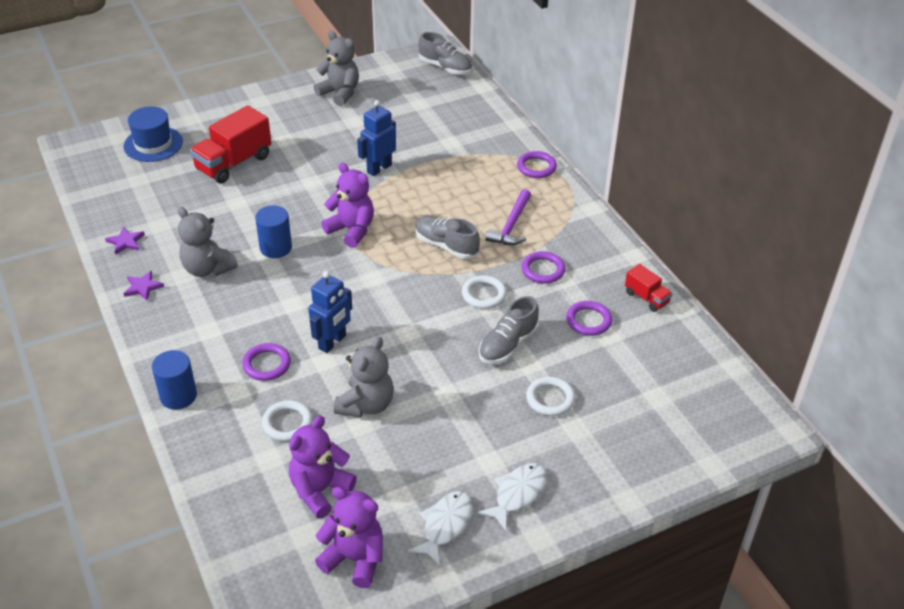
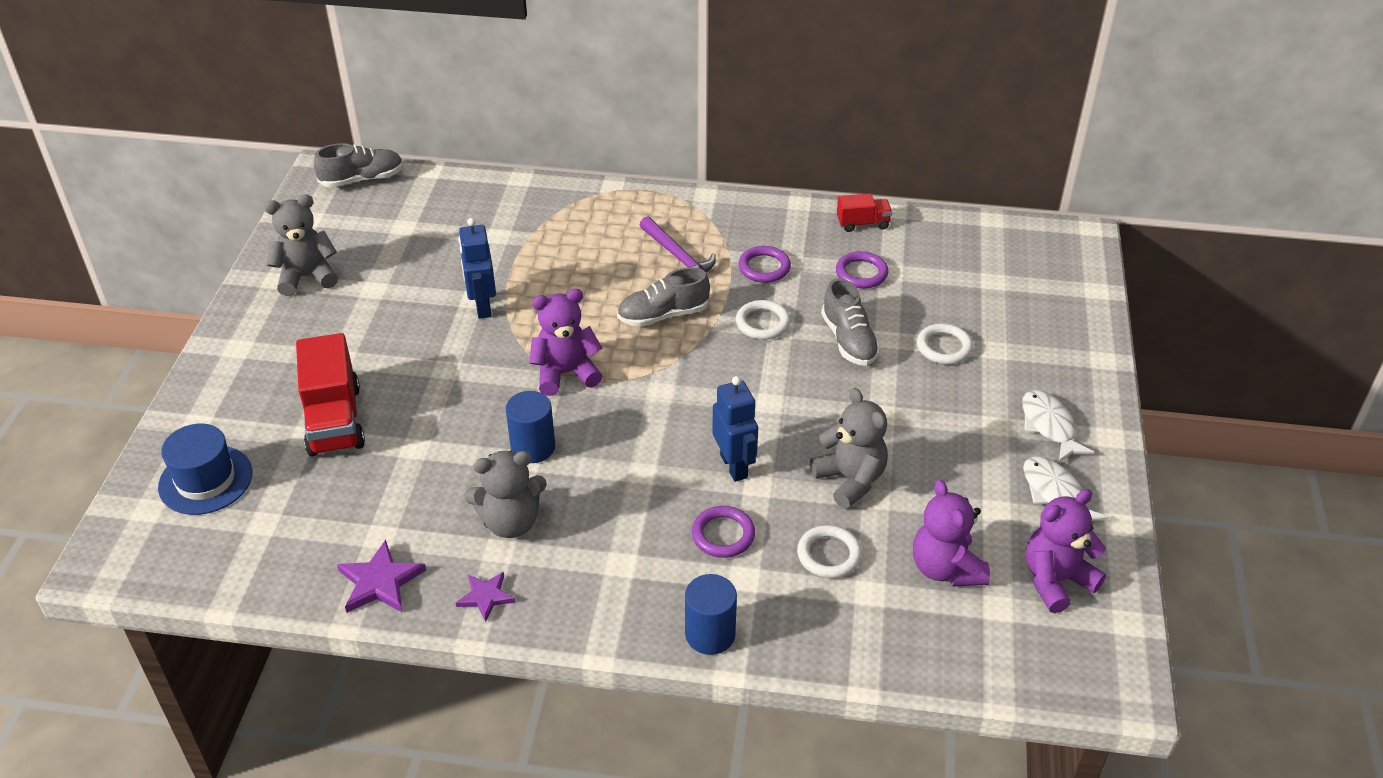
camera: 55 degrees left, 0 degrees up
purple star [105,227,145,255] -> purple star [337,540,426,613], size x1.52
purple ring [517,151,557,178] -> none

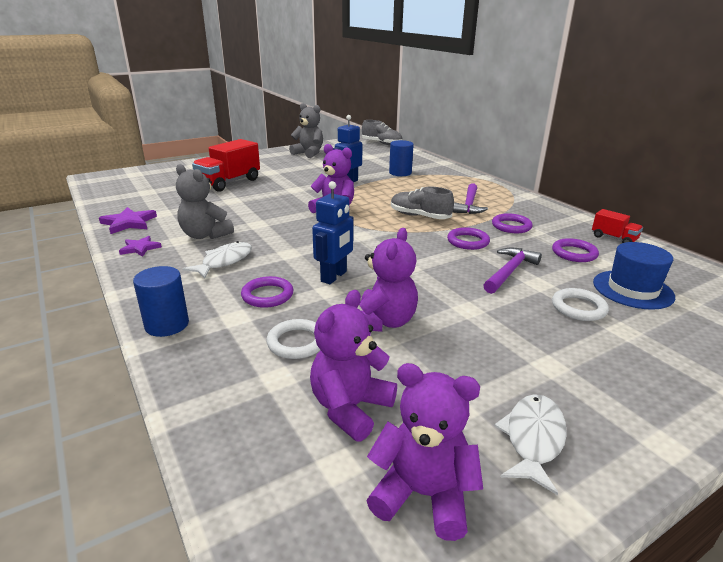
camera: 50 degrees right, 15 degrees down
blue hat [158,423,252,515] -> blue hat moved to [593,242,675,310]
blue cylinder [506,391,555,463] -> blue cylinder moved to [389,140,414,176]
white ring [736,300,790,340] -> purple ring [447,227,490,250]
grey teddy bear [810,388,888,509] -> purple teddy bear [359,228,418,332]
grey shoe [821,278,880,366] -> purple hammer [484,248,542,294]
white fish [1022,390,1094,462] -> white fish moved to [182,241,252,278]

